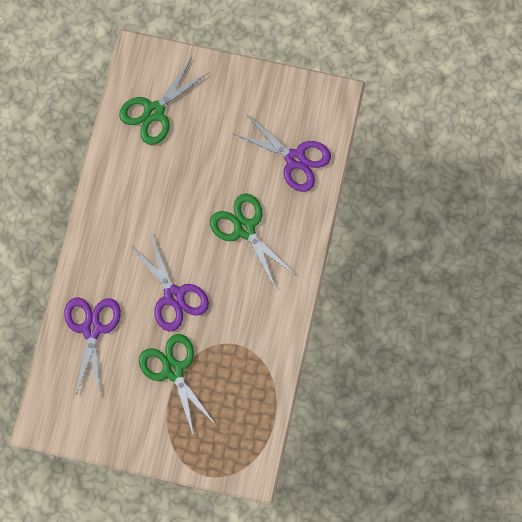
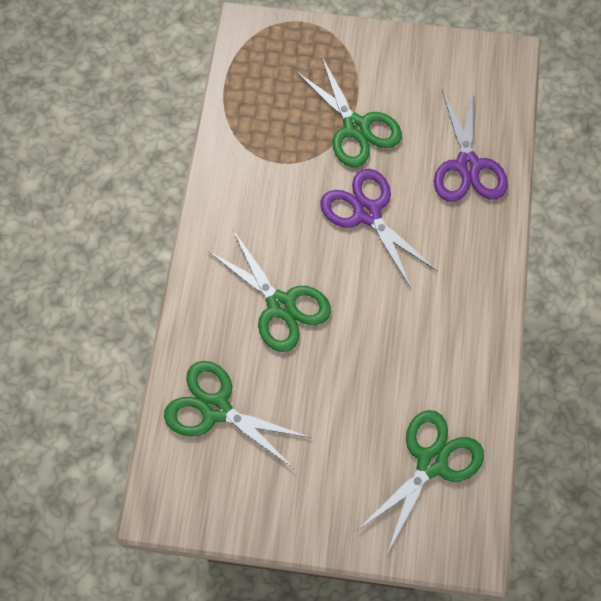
camera: 175 degrees right, 10 degrees down
purple scissors [234,114,331,192] -> green scissors [164,361,312,468]

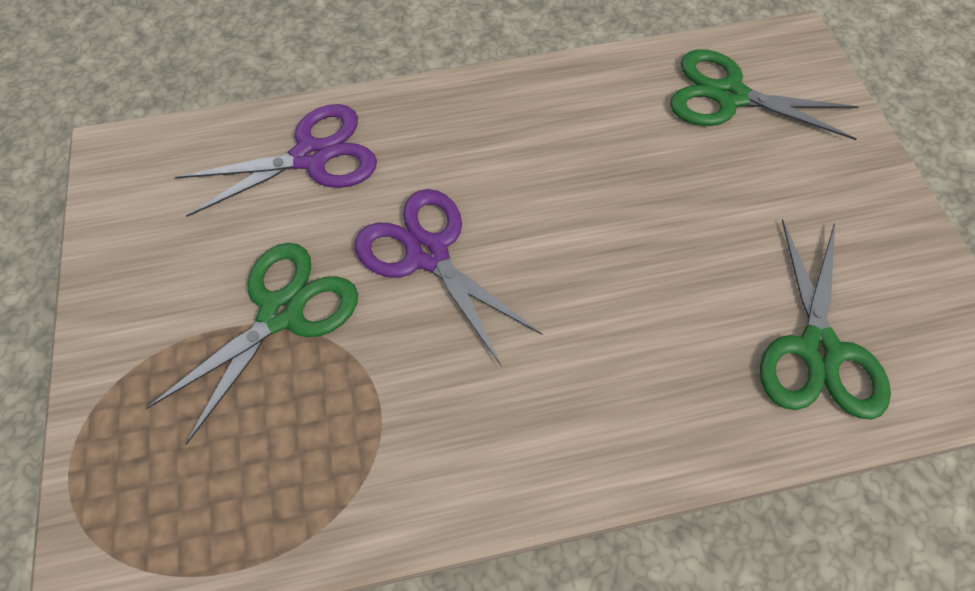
camera: 110 degrees left, 5 degrees down
green scissors [207,230,331,352] -> none
purple scissors [320,169,438,288] -> purple scissors turned 105 degrees clockwise [355,189,542,367]

